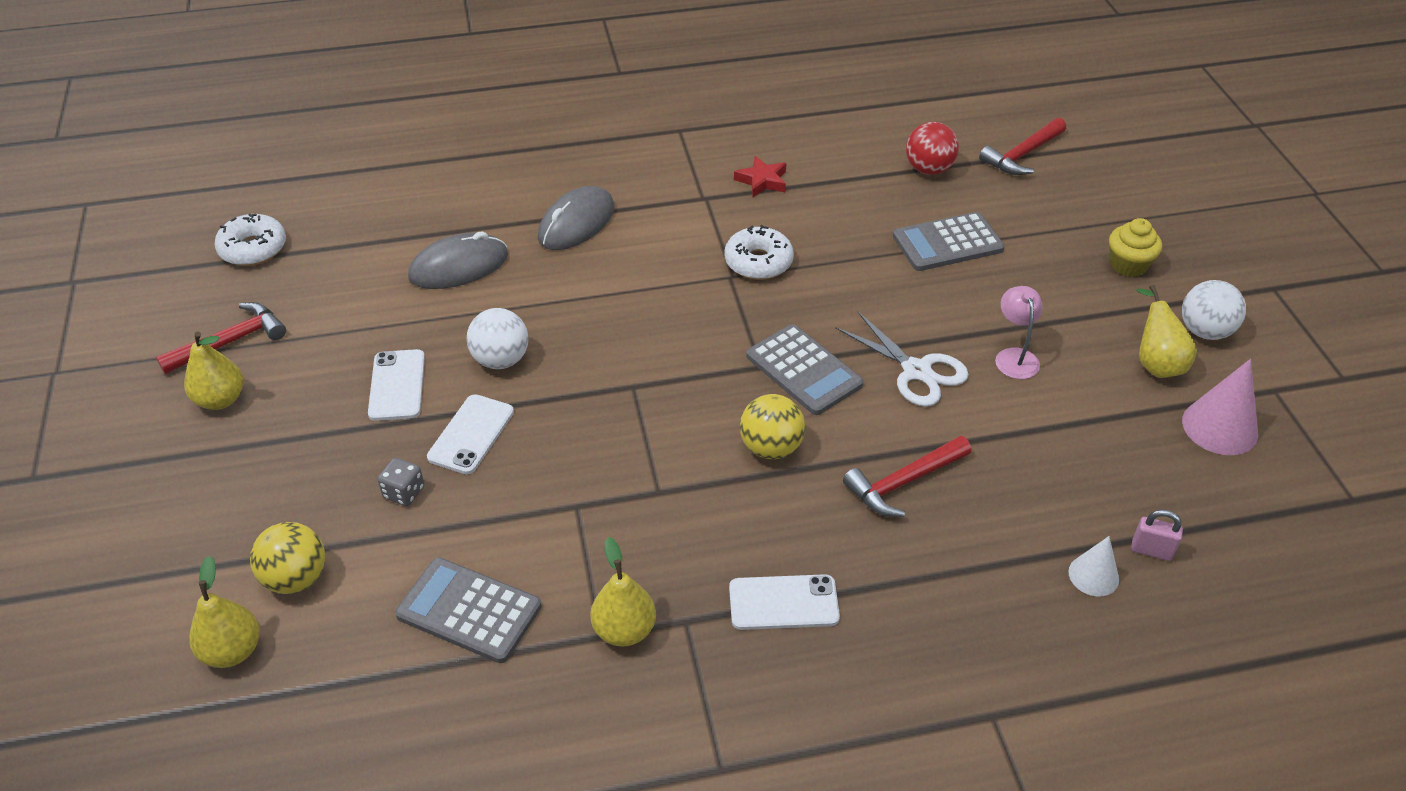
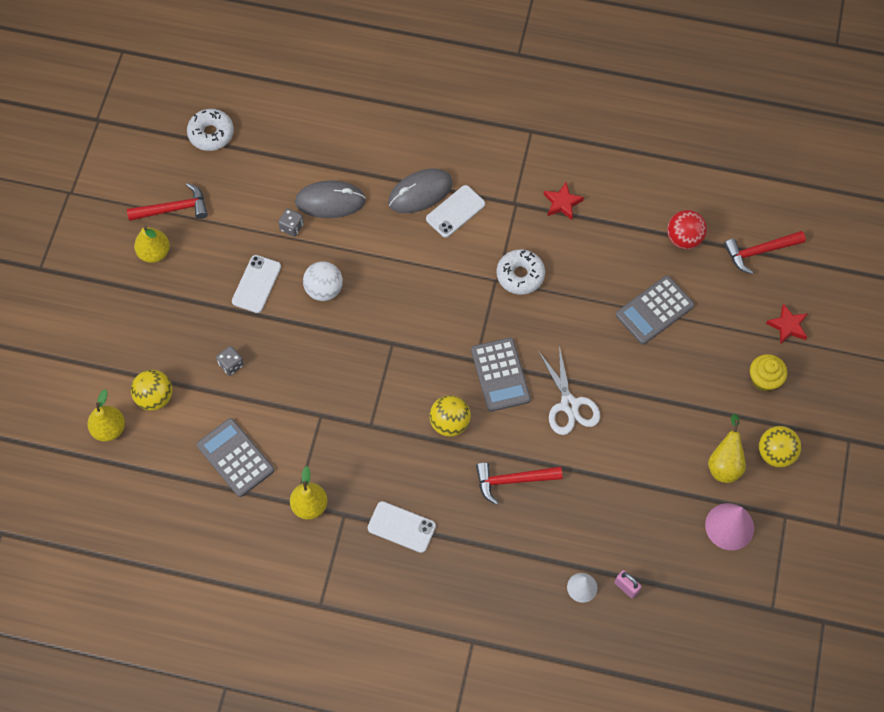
camera: 25 degrees right, 20 degrees up
white phone [427,394,514,474] -> white phone moved to [426,185,485,238]
grey calculator [893,212,1005,271] -> grey calculator turned 45 degrees counterclockwise [616,275,695,345]
pink lamp [995,286,1042,379] -> none
white ball [1182,280,1246,340] -> yellow ball [759,426,801,468]
none -> grey dice [278,208,304,237]
none -> red star [766,303,808,344]

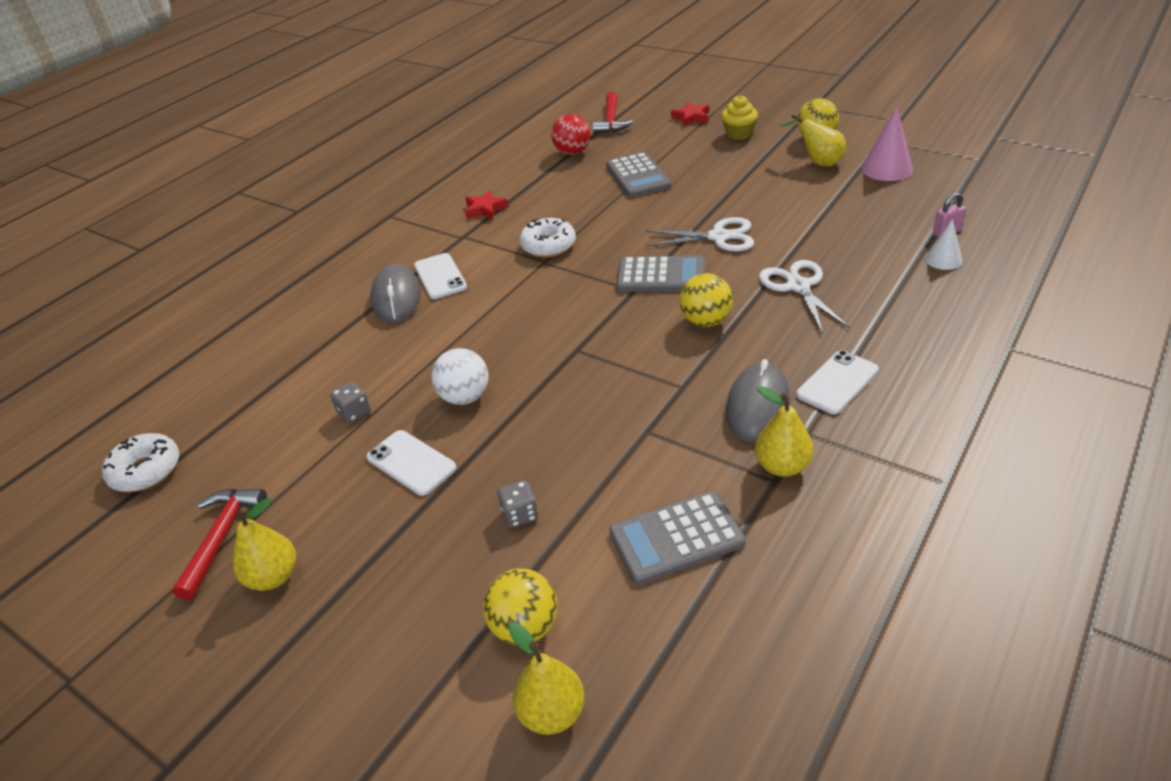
camera: 65 degrees left, 25 degrees down
grey mouse [295,180,366,218] -> grey mouse moved to [726,359,790,442]
red hammer [476,462,562,505] -> white scissors [759,260,850,334]

